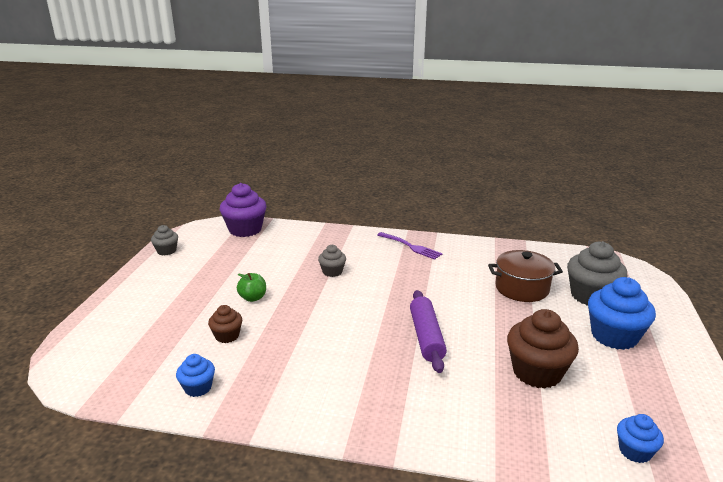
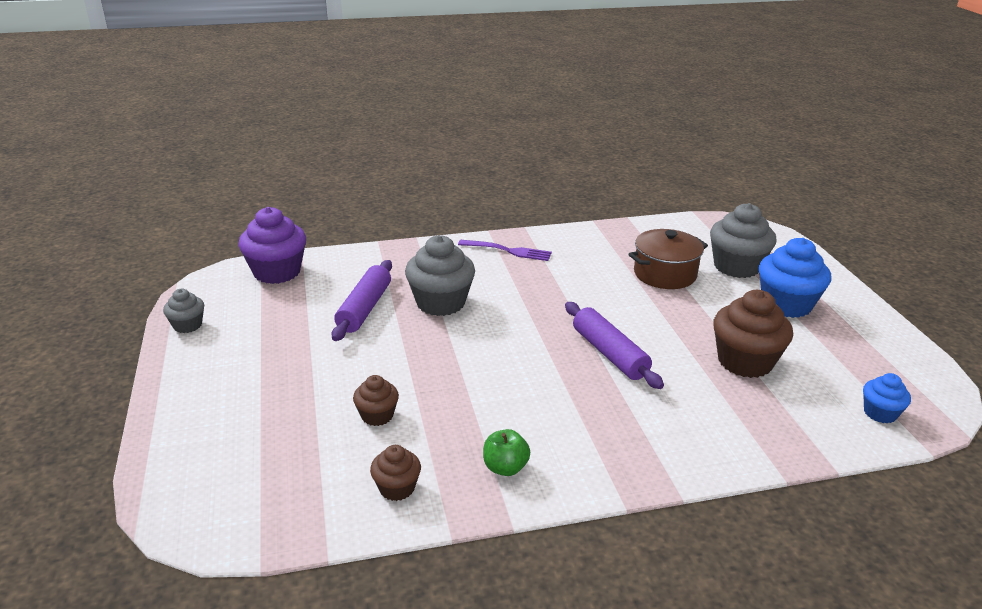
camera: 25 degrees left, 5 degrees up
blue cupcake [176,354,215,397] -> brown cupcake [370,445,421,501]
green apple [237,273,266,302] -> green apple moved to [483,429,530,476]
grey cupcake [318,245,346,277] -> grey cupcake [405,235,475,316], size x1.86
none -> purple rolling pin [332,260,392,341]

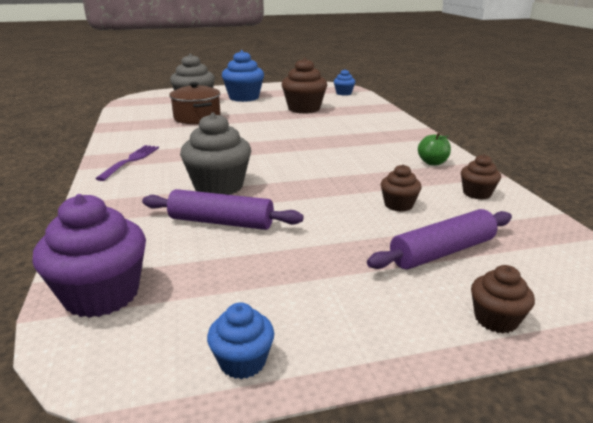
camera: 90 degrees left, 5 degrees down
grey cupcake [163,289,204,333] -> blue cupcake [207,302,274,379]
purple rolling pin [565,302,664,389] -> purple rolling pin moved to [367,209,512,270]
none -> brown cupcake [471,265,535,334]

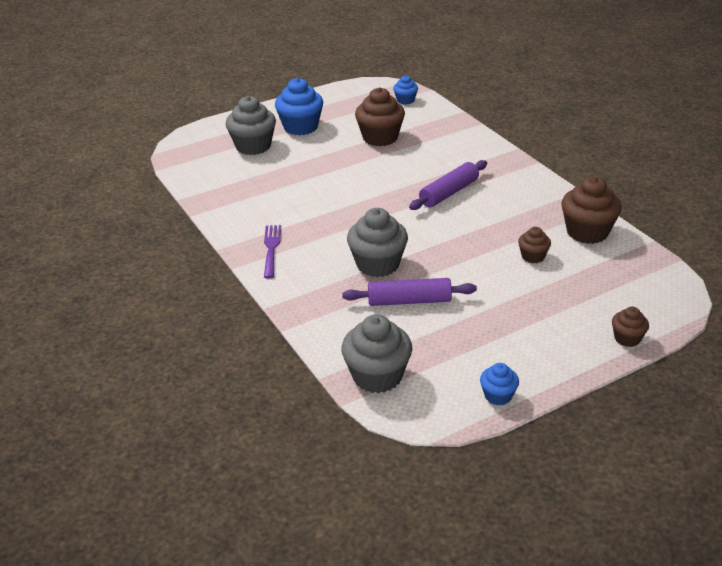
camera: 15 degrees left, 10 degrees up
purple cupcake [32,194,146,318] -> grey cupcake [341,314,412,393]
brown pot [169,82,221,124] -> none
purple rolling pin [367,209,512,270] -> purple rolling pin moved to [409,160,487,210]
green apple [418,133,451,165] -> none
brown cupcake [461,154,501,200] -> brown cupcake [561,176,622,244], size x1.86

